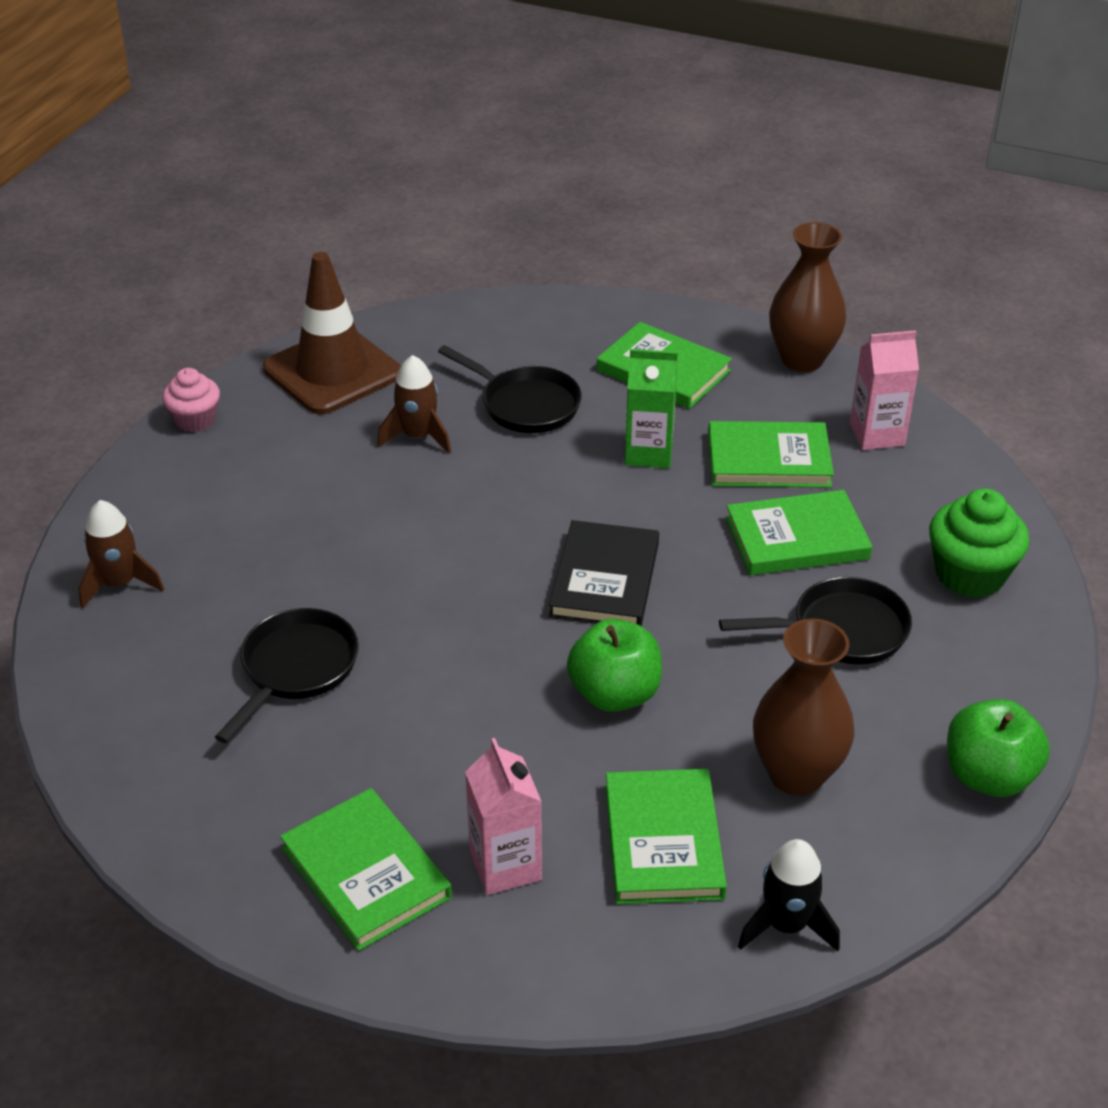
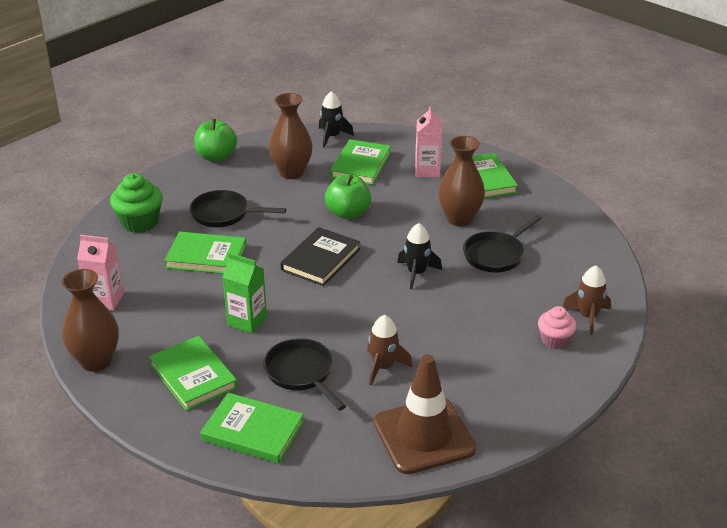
camera: 160 degrees left, 5 degrees down
pink cupcake [162,368,220,432] -> pink cupcake moved to [538,306,577,349]
green book [708,421,834,488] -> green book moved to [200,393,304,464]
none -> black rocket [397,223,442,289]
none -> brown vase [438,136,485,226]

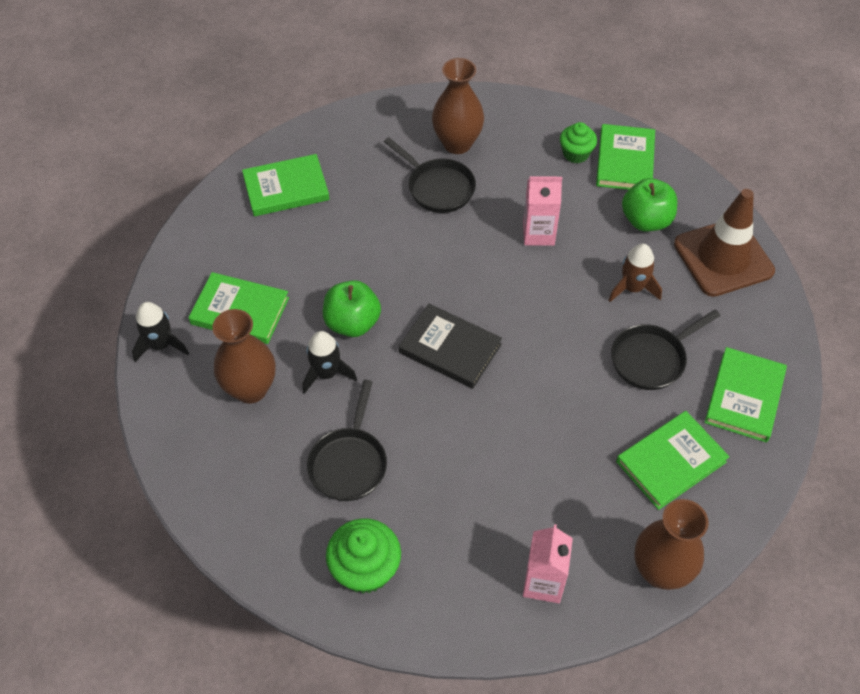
camera: 90 degrees left, 20 degrees up
green book [164,231,247,274] -> green book moved to [596,124,655,190]
green apple [194,119,237,162] -> green apple moved to [622,178,677,231]
green carton [223,253,267,334] -> none
black rocket [397,223,442,289] -> black rocket moved to [303,331,357,394]
pink carton [415,106,442,177] -> pink carton moved to [523,176,562,246]
brown vase [438,136,485,226] -> brown vase moved to [432,58,484,154]
pink cupcake [538,306,577,349] -> green cupcake [560,122,597,163]
brown rocket [563,265,611,335] -> none

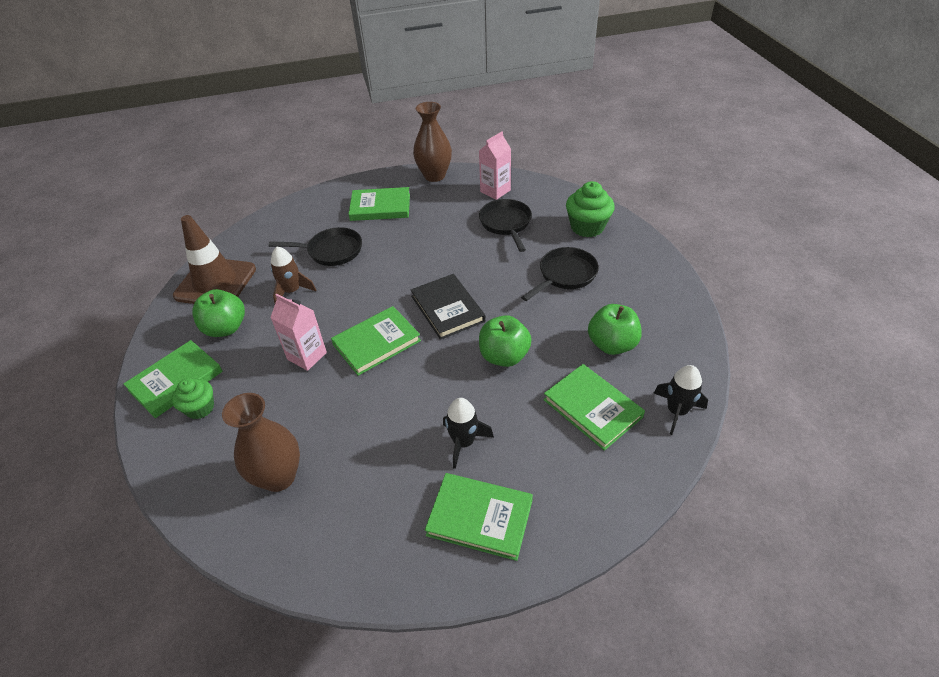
camera: 145 degrees left, 10 degrees down
brown vase [212,309,275,404] -> green apple [588,304,642,355]
black rocket [303,331,357,394] -> black rocket moved to [443,398,494,469]
black pan [384,137,476,213] -> black pan moved to [479,199,532,252]
green book [705,347,787,442] -> green book moved to [331,306,421,376]

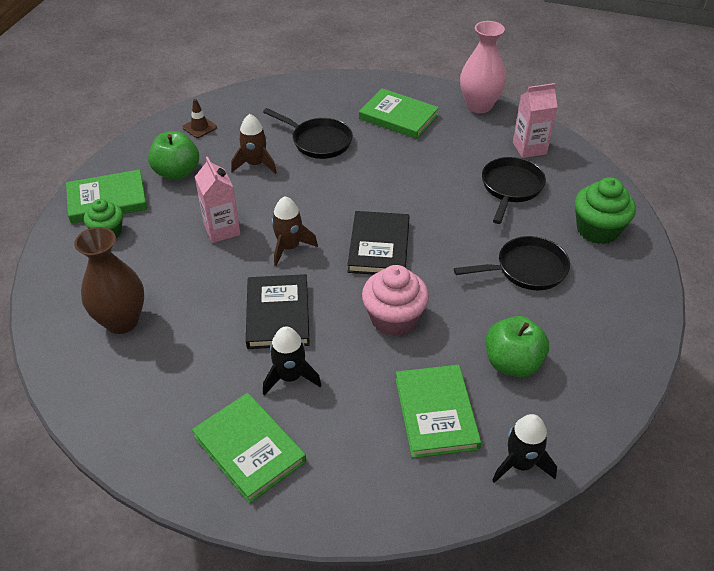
camera: 30 degrees right, 0 degrees up
brown traffic cone [173,215,256,304] -> brown traffic cone [182,99,217,138], size x0.40
green book [331,306,421,376] -> brown rocket [271,196,318,266]
brown vase [413,102,452,182] -> pink vase [460,21,506,113]
green apple [479,315,532,367] -> pink cupcake [362,265,429,336]
none -> black book [246,274,310,349]

